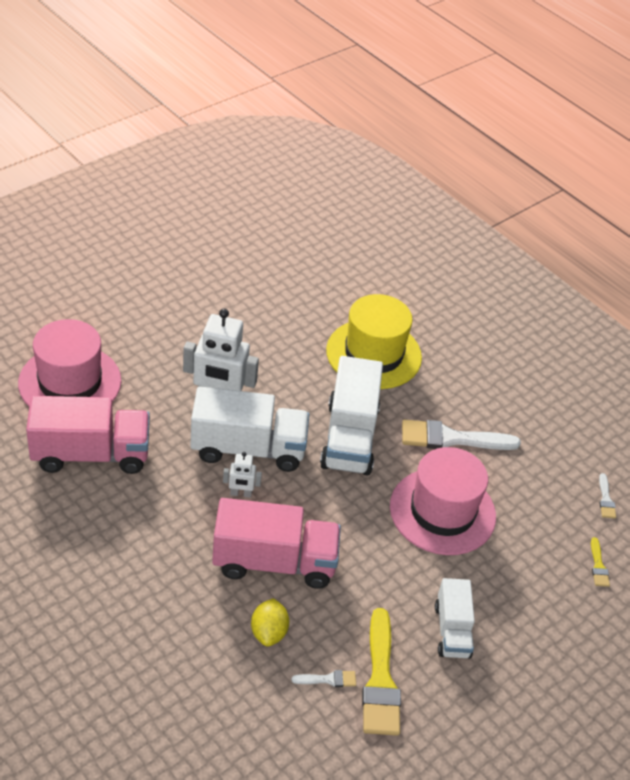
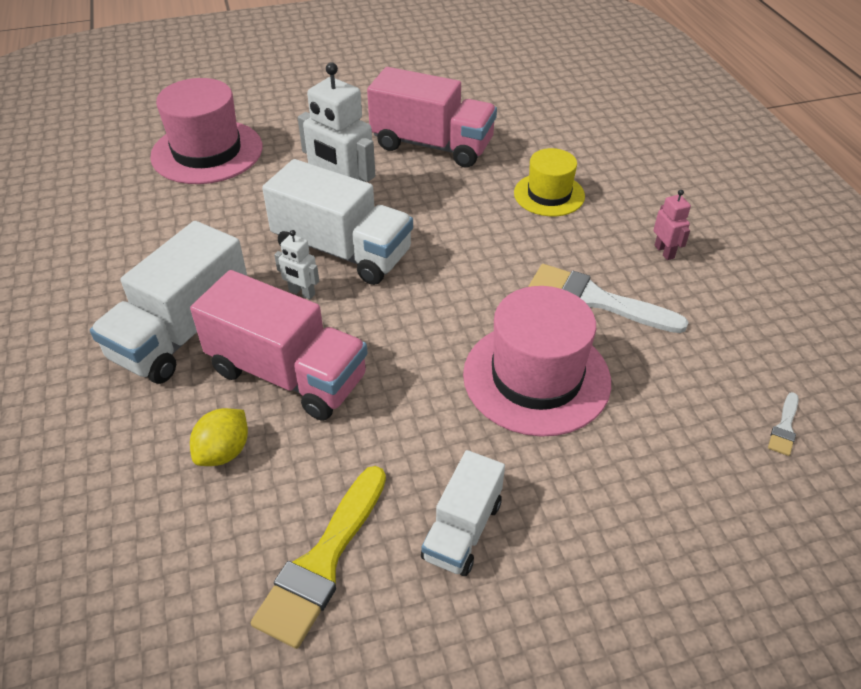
camera: 30 degrees right, 0 degrees up
pink truck [26,396,150,474] -> pink truck moved to [367,67,497,168]
white brush [292,670,356,687] -> none
white truck [320,356,383,476] -> white truck moved to [90,221,247,384]
yellow hat [326,294,422,389] -> yellow hat [514,148,585,216], size x0.60
yellow brush [591,537,610,587] -> none
none -> pink robot [654,190,691,260]

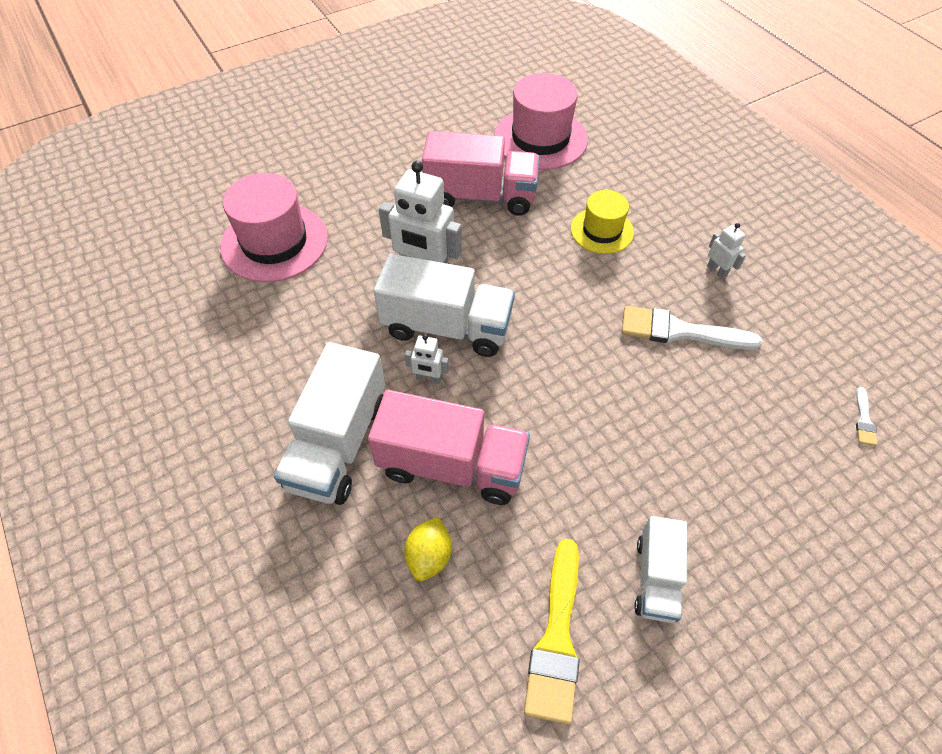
camera: 15 degrees left, 10 degrees up
pink hat [463,286,611,437] -> pink hat moved to [494,73,588,170]
pink robot [654,190,691,260] -> white robot [707,223,746,279]

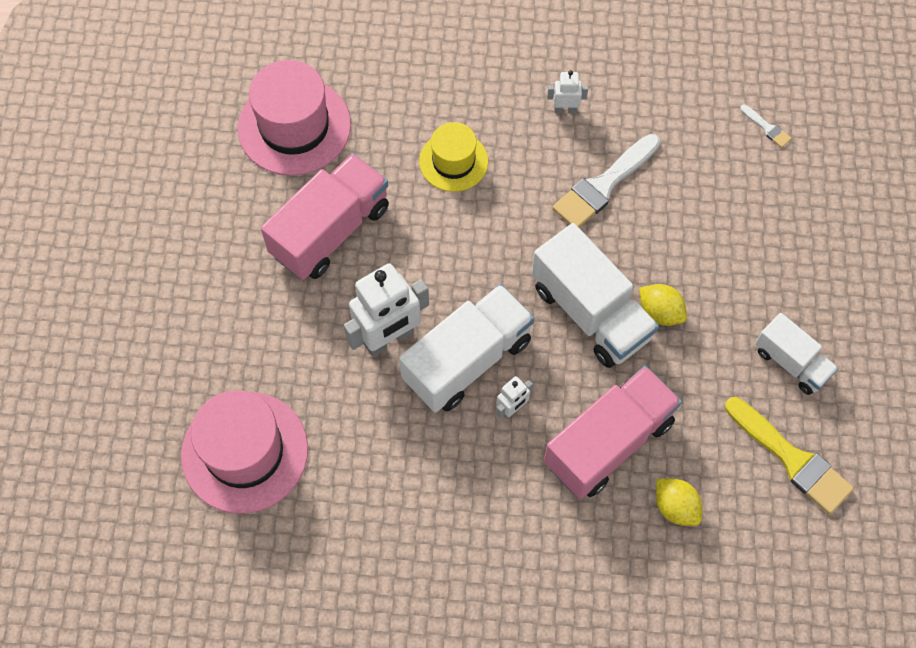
camera: 55 degrees left, 10 degrees up
white truck [274,342,385,505] -> white truck moved to [532,223,659,368]
none -> yellow lemon [639,284,687,326]

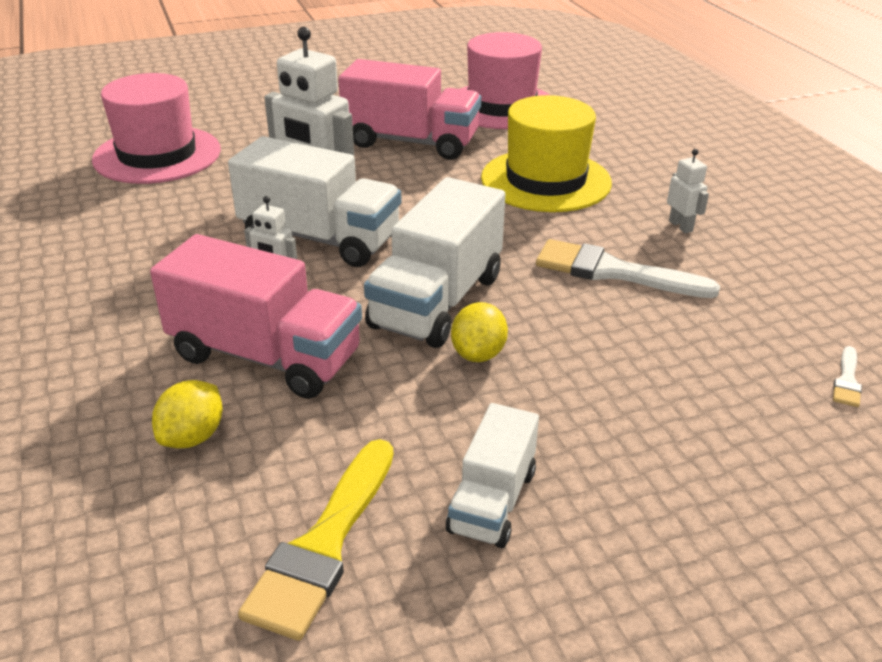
camera: 65 degrees right, 30 degrees down
yellow hat [419,122,488,192] -> yellow hat [481,95,612,212], size x1.65

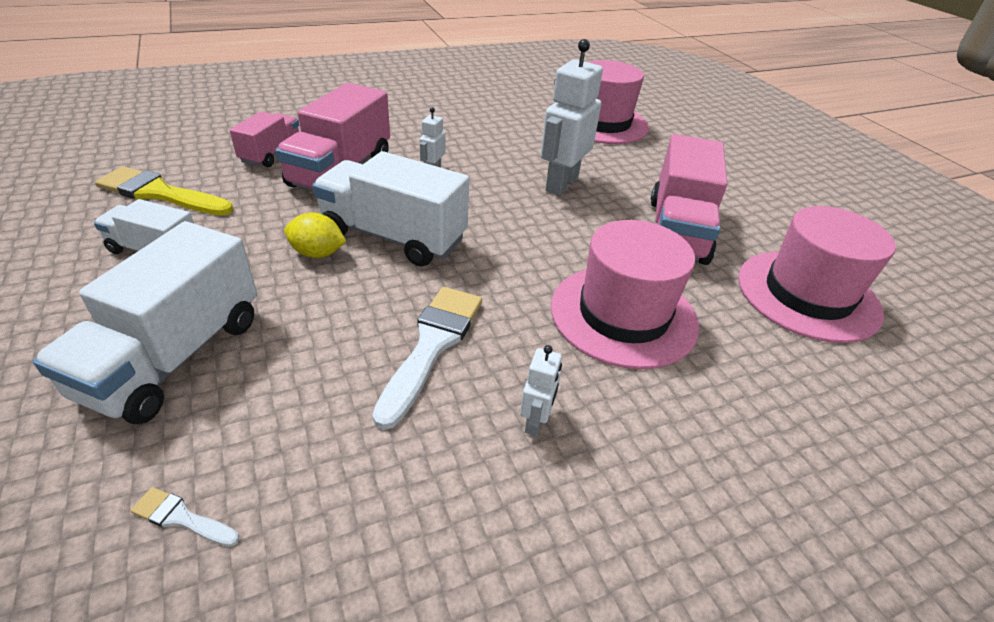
camera: 85 degrees right, 5 degrees up
yellow lemon [152,380,223,448] -> pink truck [230,111,299,167]
white truck [228,136,401,267] -> white truck moved to [33,221,257,425]
yellow hat [481,95,612,212] -> pink hat [551,220,699,369]
white robot [667,149,709,233] -> white robot turned 45 degrees counterclockwise [520,345,562,436]

